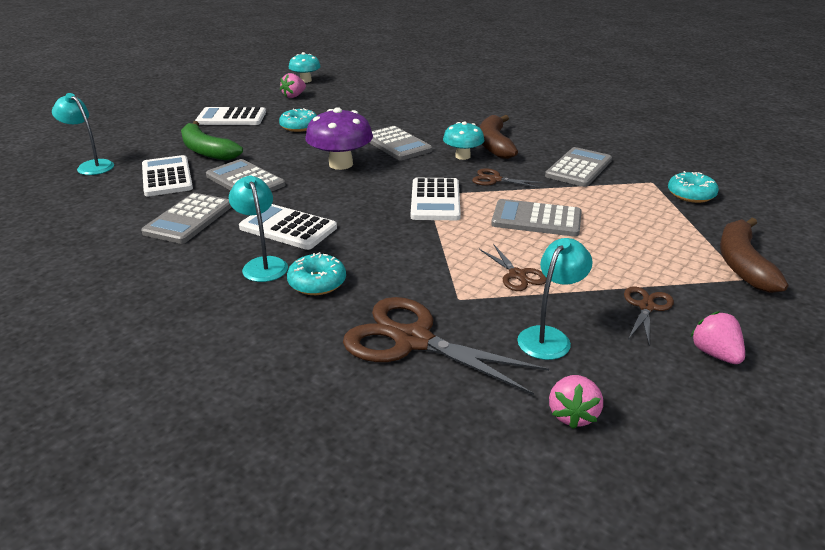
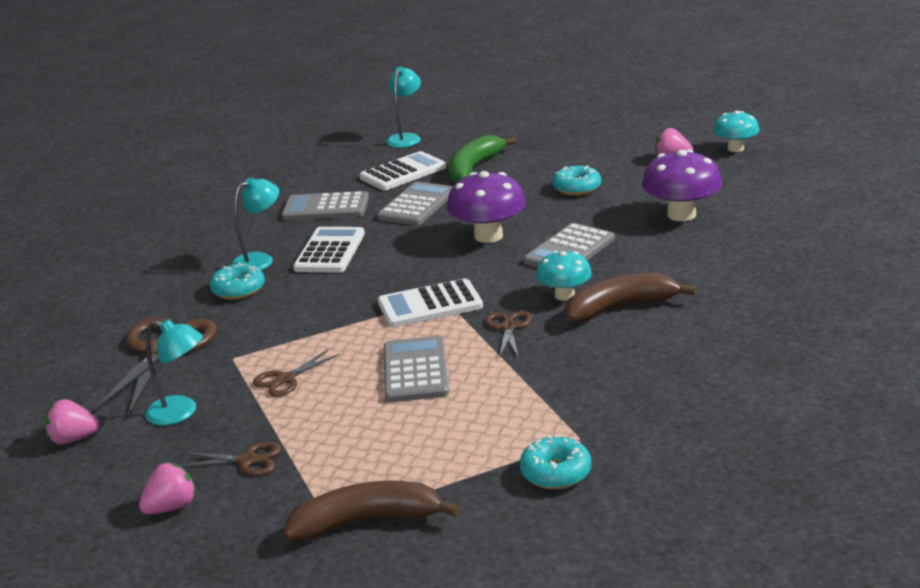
camera: 75 degrees right, 5 degrees down
white calculator [195,107,266,125] -> none
grey calculator [545,147,612,187] -> none
none -> purple mushroom [642,150,722,221]

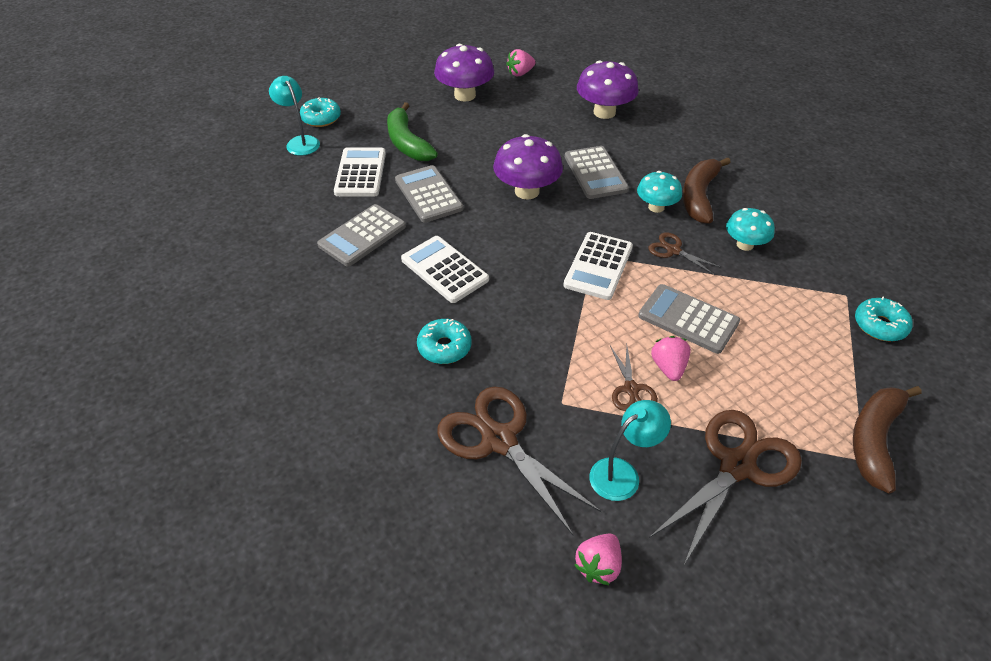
camera: 55 degrees left, 20 degrees up
pink strawberry [139,462,196,514] -> pink strawberry moved to [651,336,691,381]
brown scissors [179,442,281,476] -> brown scissors [649,410,802,565], size x2.01
turquoise lamp [231,177,279,270] -> none
turquoise donut [552,166,601,196] -> turquoise donut moved to [300,97,341,127]
turquoise mushroom [713,111,760,152] -> turquoise mushroom moved to [726,208,775,251]
none -> purple mushroom [434,44,494,101]

